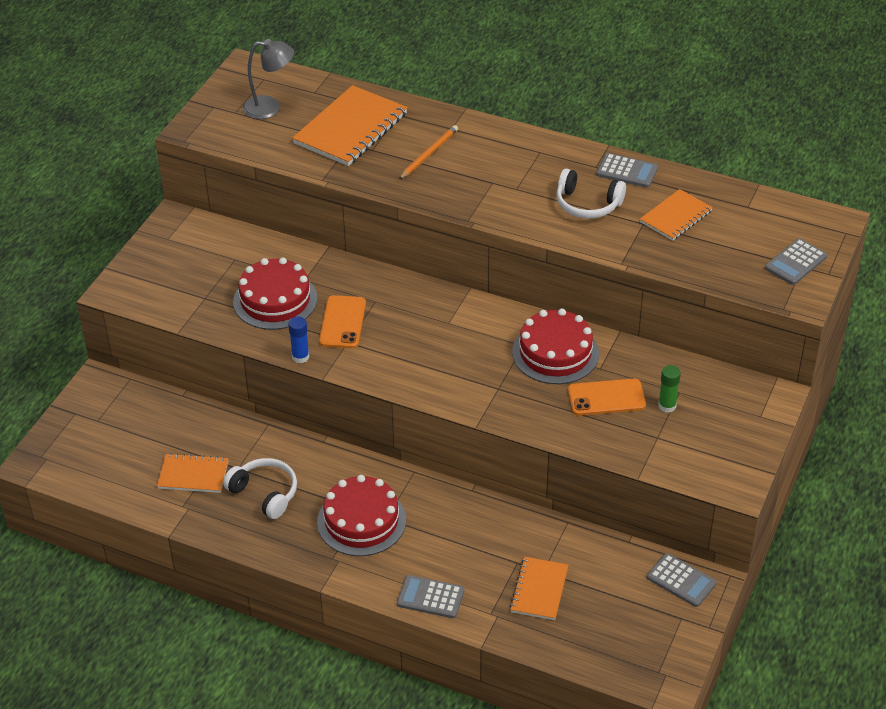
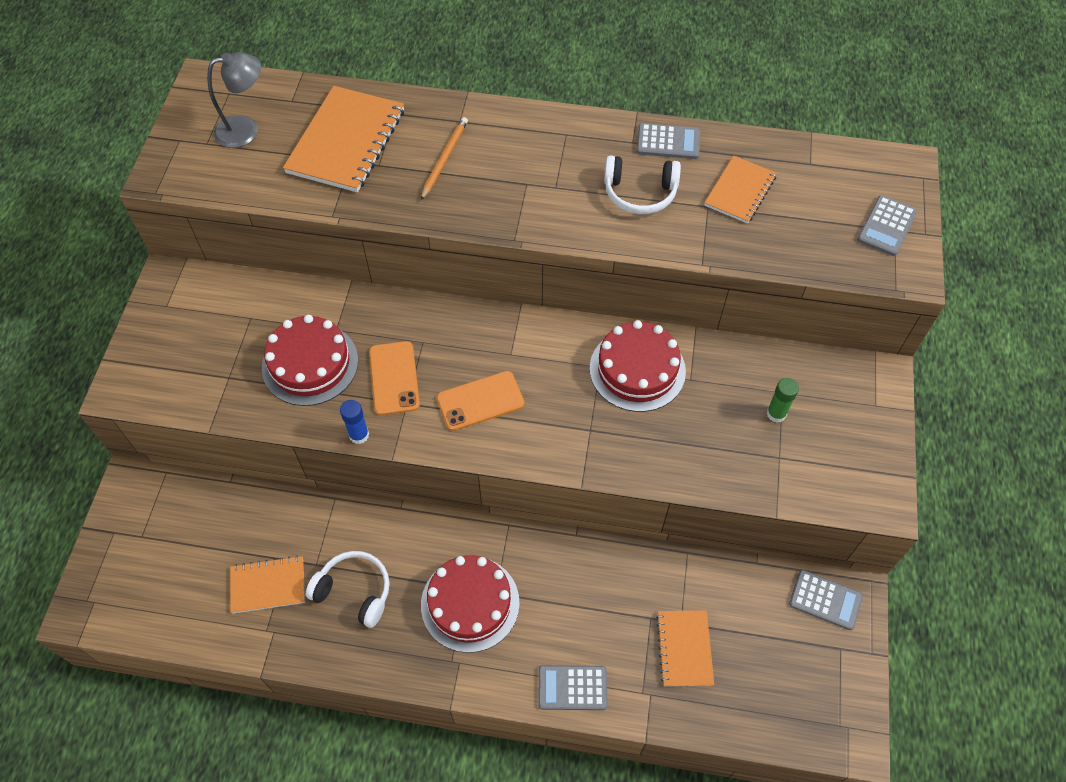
camera: 15 degrees left, 15 degrees up
orange phone [568,379,646,416] -> orange phone moved to [436,371,524,431]

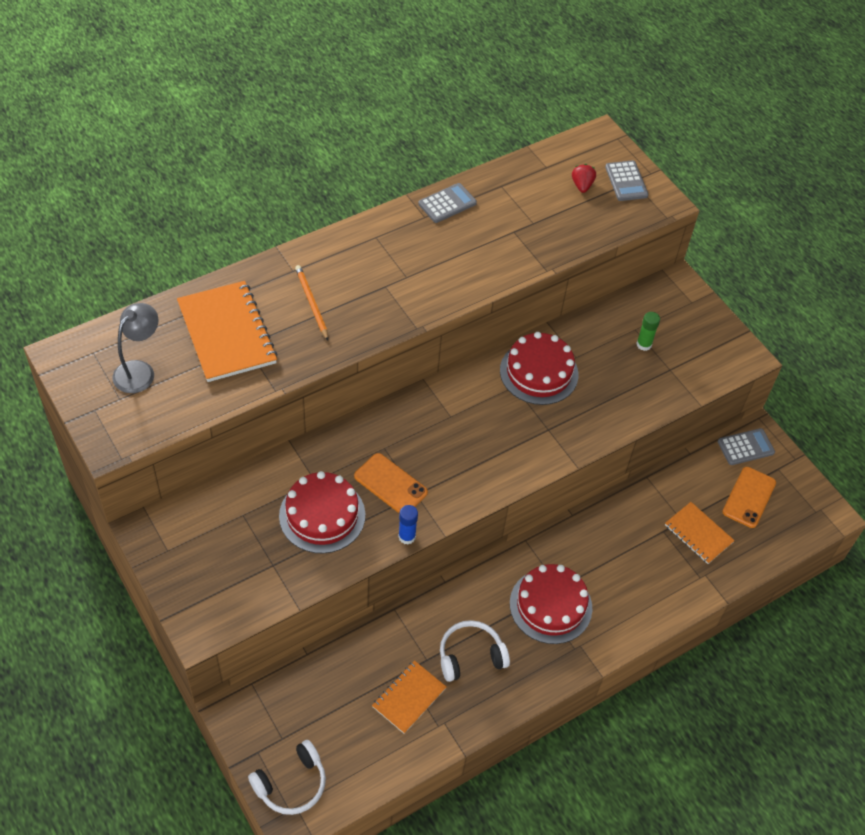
camera: 45 degrees left, 5 degrees down
orange phone [436,371,524,431] -> orange phone moved to [722,467,776,528]
grey calculator [539,665,608,710] -> none
white headphones [604,156,681,214] -> white headphones moved to [248,740,326,815]
orange notebook [704,156,777,224] -> none
none -> red strawberry [572,164,596,193]

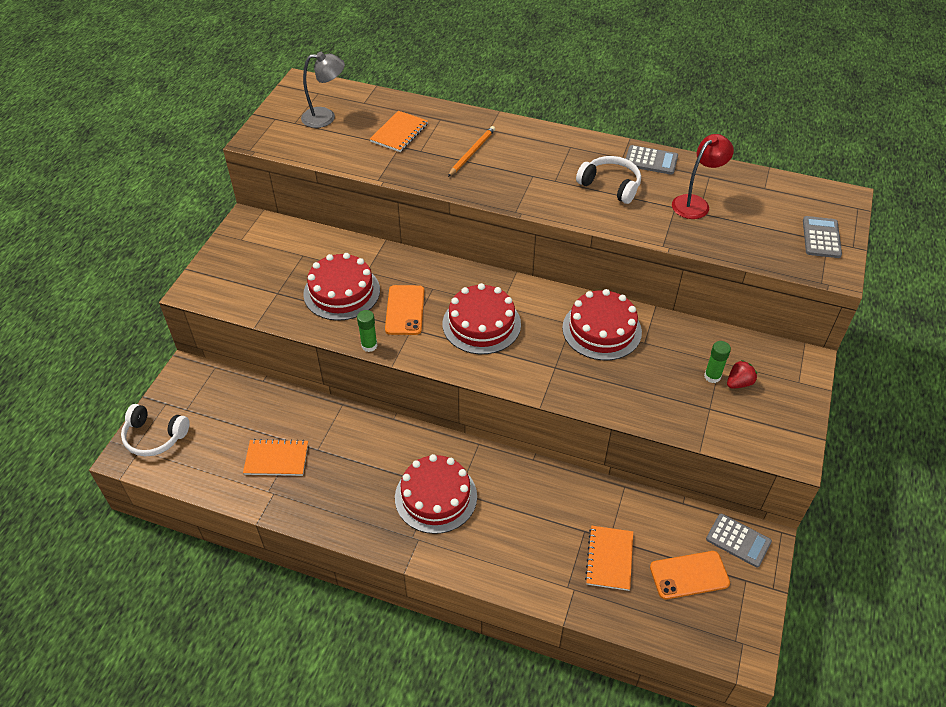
camera: 55 degrees right, 5 degrees down
orange notebook [177,281,278,382] -> orange notebook [370,111,428,152], size x0.58
blue glue stick [398,505,418,544] -> green glue stick [357,310,377,352]
white headphones [440,620,510,682] -> white headphones moved to [576,156,641,204]
red strawberry [572,164,596,193] -> red strawberry moved to [727,360,757,389]
grey calculator [605,160,649,201] -> grey calculator turned 150 degrees clockwise [803,216,842,258]
none -> red cake [443,283,521,354]
none -> red lamp [672,134,734,219]

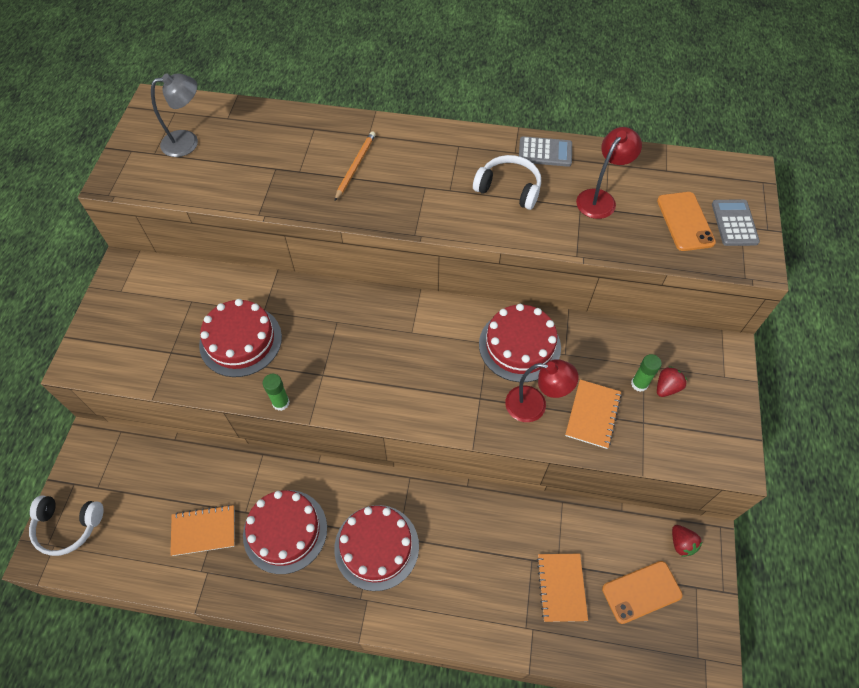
camera: 10 degrees left, 10 degrees up
orange notebook [370,111,428,152] -> orange notebook moved to [565,379,622,449]
orange phone [385,285,424,335] -> orange phone moved to [657,192,716,251]
red cake [443,283,521,354] -> red cake moved to [243,490,327,574]
grey calculator [706,514,772,567] -> red strawberry [672,525,703,557]
none -> red lamp [505,359,579,422]

